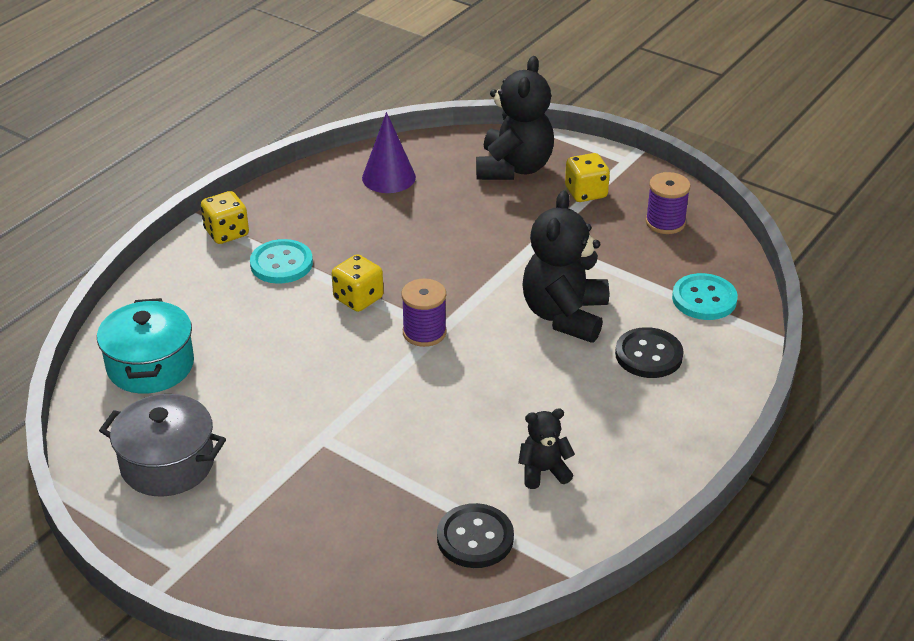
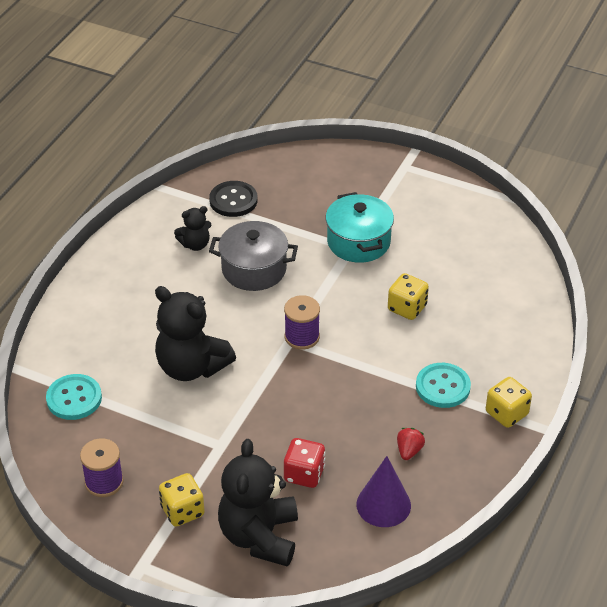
camera: 170 degrees right, 5 degrees up
turquoise pot [97,298,194,394] -> turquoise pot moved to [326,192,394,263]
grey pot [99,394,226,496] -> grey pot moved to [209,221,298,291]
yellow dice [332,254,384,312] -> yellow dice moved to [388,273,429,320]
black teddy bear [522,190,609,343] -> black teddy bear turned 120 degrees clockwise [155,286,236,381]
black button [615,327,683,378] -> none
none -> red dice [284,438,326,488]
none -> red strawberry [397,428,425,460]

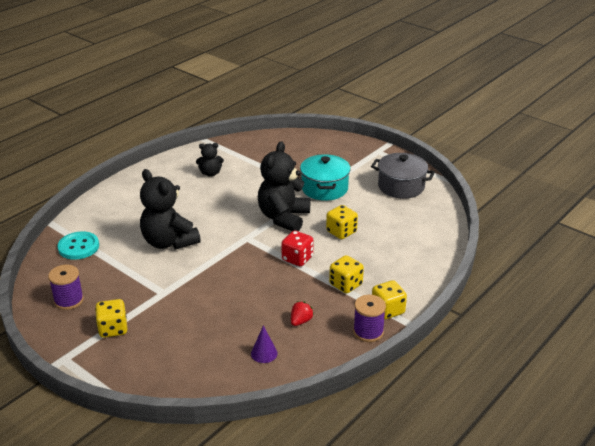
camera: 15 degrees right, 10 degrees down
black button [209,181,258,217] -> none
grey pot [209,221,298,291] -> grey pot moved to [371,153,435,199]
black teddy bear [218,439,298,567] -> black teddy bear moved to [258,141,310,231]
purple spool [284,295,320,350] -> purple spool moved to [353,295,386,342]
red dice [284,438,326,488] -> red dice moved to [281,231,314,266]
purple cone [356,456,411,527] -> purple cone [251,325,278,363], size x0.61
turquoise button [416,363,471,408] -> yellow dice [329,255,364,293]

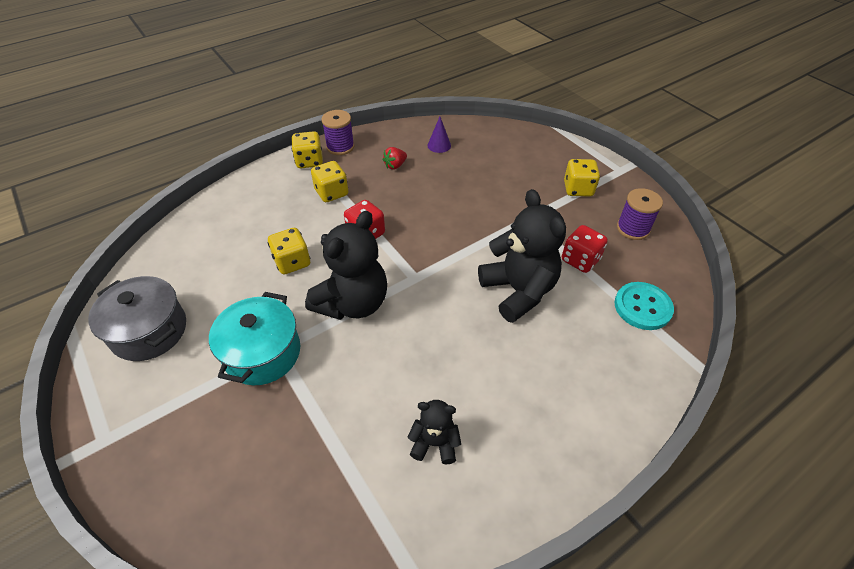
camera: 165 degrees left, 15 degrees up
none -> red dice [562,225,608,273]

